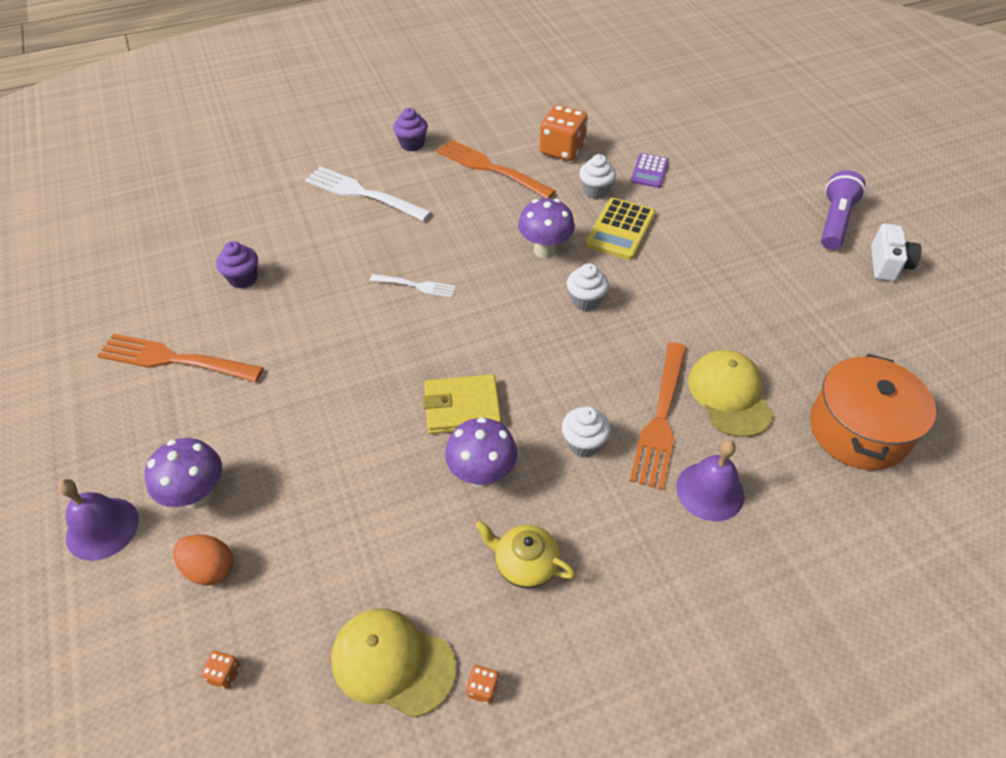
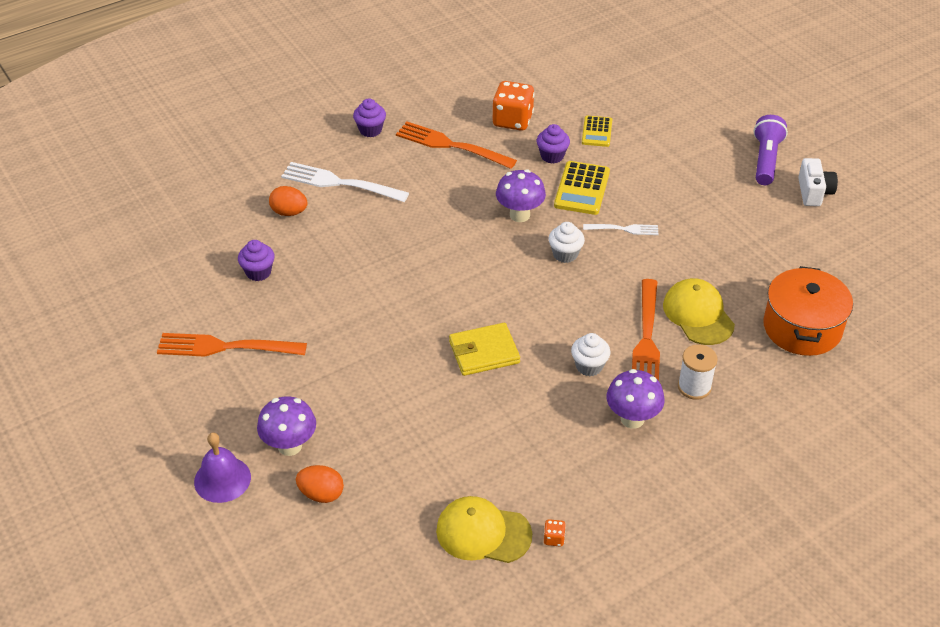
camera: 10 degrees left, 5 degrees down
orange dice [201,651,241,689] -> none
white fork [370,274,456,298] -> white fork moved to [583,224,659,235]
purple mushroom [445,417,517,488] -> purple mushroom moved to [607,369,665,429]
yellow teapot [475,521,576,589] -> none
white cupcake [579,154,616,199] -> purple cupcake [537,124,570,164]
purple calculator [631,153,669,188] -> yellow calculator [582,116,612,147]
purple bell [676,440,744,522] -> white spool [678,344,718,400]
none -> orange egg [269,186,308,216]

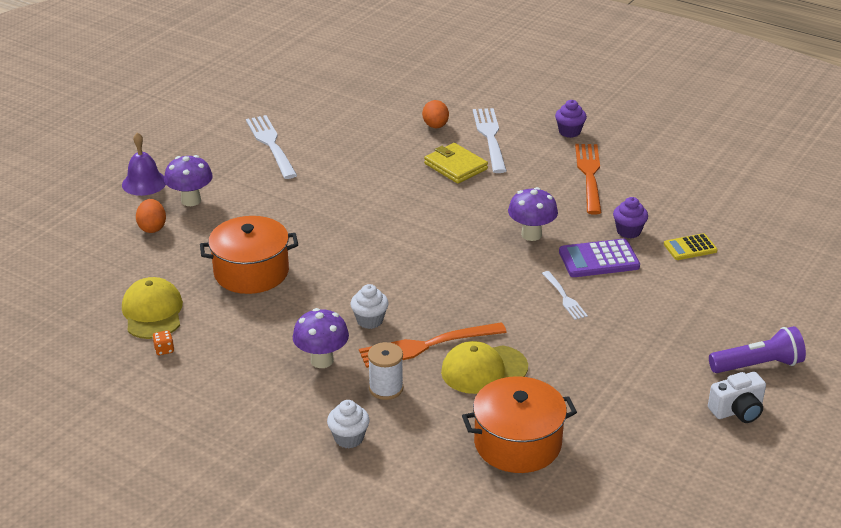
camera: 65 degrees right, 10 degrees down
orange fork [157,333,307,357] -> white fork [246,115,297,179]
purple cupcake [238,240,275,281] -> none
yellow wallet [449,323,520,376] -> yellow wallet moved to [424,143,488,184]
orange dice [492,81,535,130] -> none
white cupcake [548,222,585,263] -> white cupcake moved to [327,400,370,449]
yellow calculator [554,161,610,215] -> purple calculator [559,239,640,277]
yellow cap [663,278,735,345] -> yellow cap turned 150 degrees counterclockwise [441,341,528,394]
none -> orange pot [200,216,298,294]

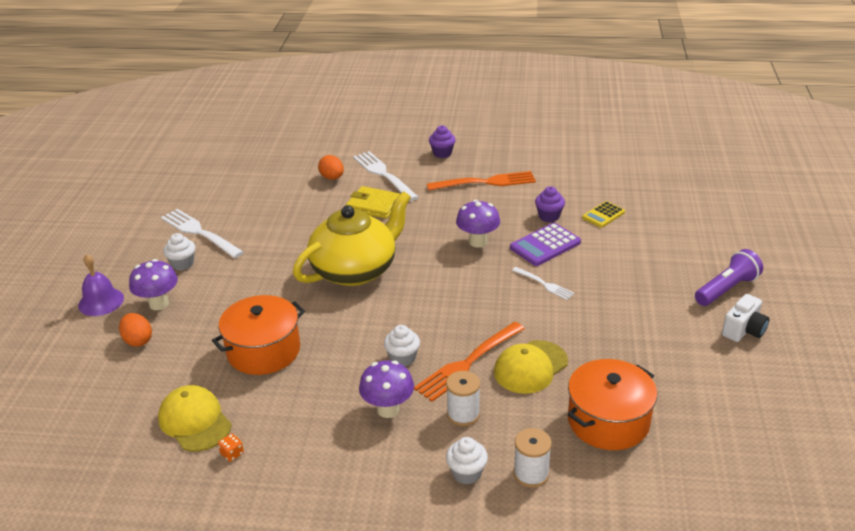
camera: 25 degrees left, 0 degrees up
orange fork [575,144,602,214] -> orange fork turned 105 degrees clockwise [427,171,536,191]
none -> white cupcake [163,233,195,271]
none -> yellow teapot [293,191,411,286]
none -> white spool [513,428,552,488]

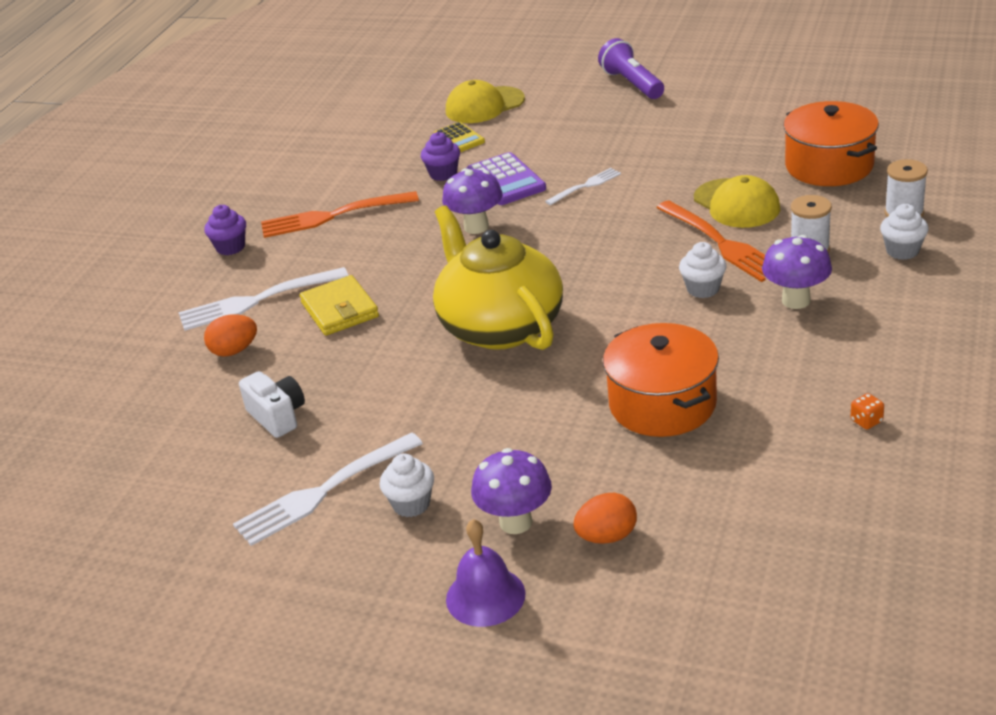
camera: 75 degrees left, 0 degrees up
yellow cap [158,385,232,452] -> yellow cap moved to [446,80,525,123]
yellow wallet [346,186,400,219] -> yellow wallet turned 60 degrees counterclockwise [300,275,379,336]
orange fork [427,171,536,191] -> orange fork turned 105 degrees counterclockwise [261,191,419,238]
white camera [722,294,769,342] -> white camera moved to [239,371,305,438]

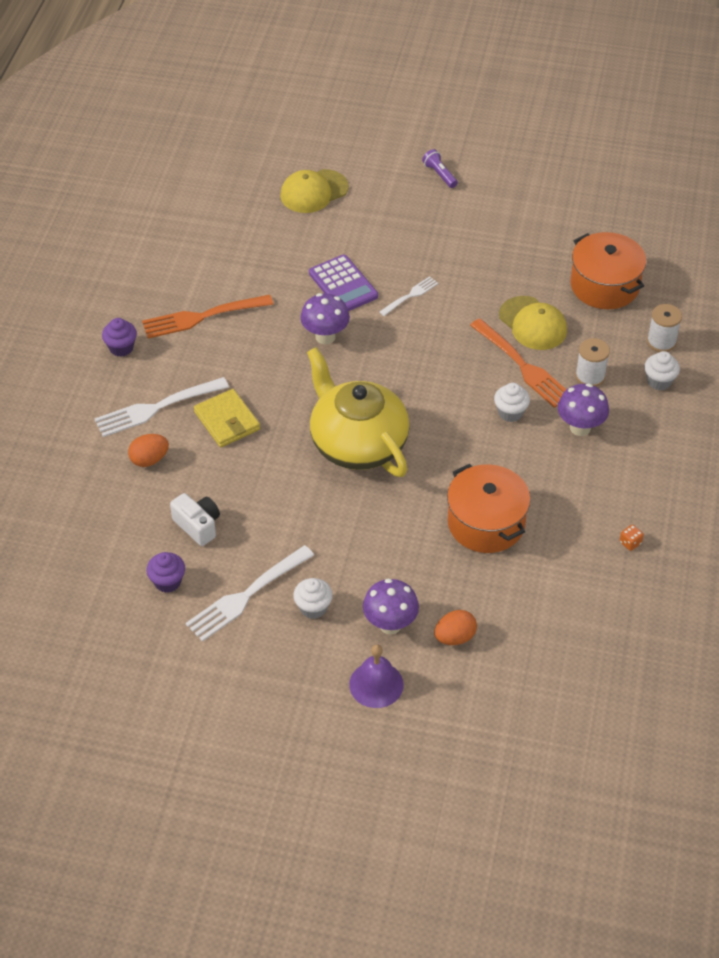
camera: 10 degrees left, 15 degrees up
purple cupcake [421,132,460,181] -> purple cupcake moved to [146,552,185,593]
yellow calculator [434,122,485,152] -> none
purple flashlight [598,38,664,99] -> purple flashlight [422,149,458,188], size x0.61

